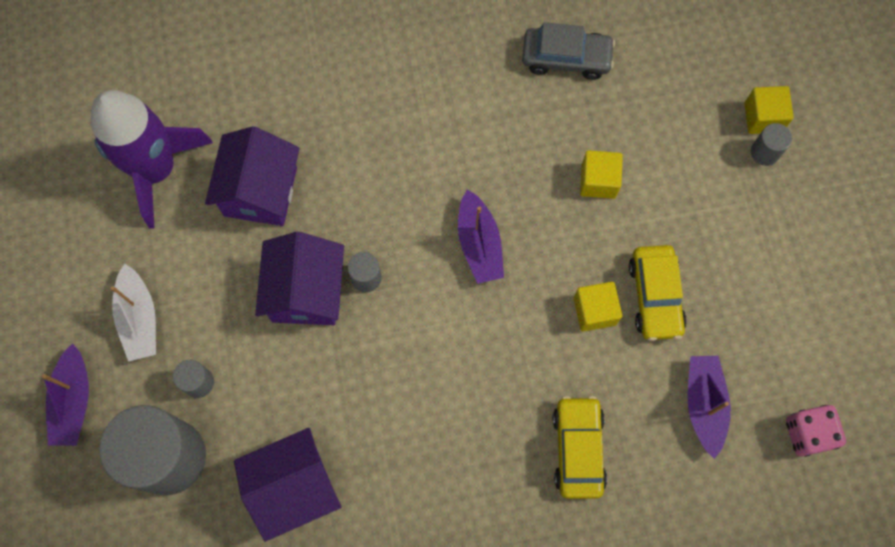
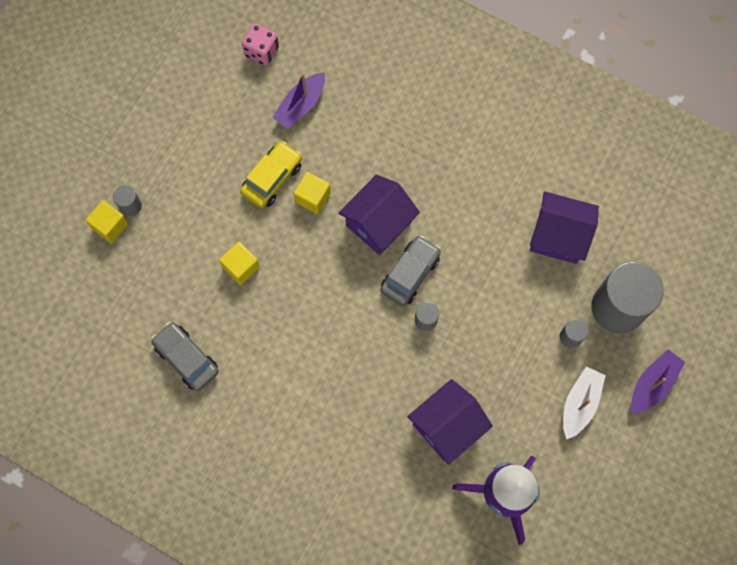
camera: 140 degrees left, 0 degrees up
purple house [255,232,344,325] -> purple house moved to [339,175,420,255]
purple boat [458,189,504,284] -> none
yellow car [553,396,607,499] -> none
none -> grey car [381,235,441,306]

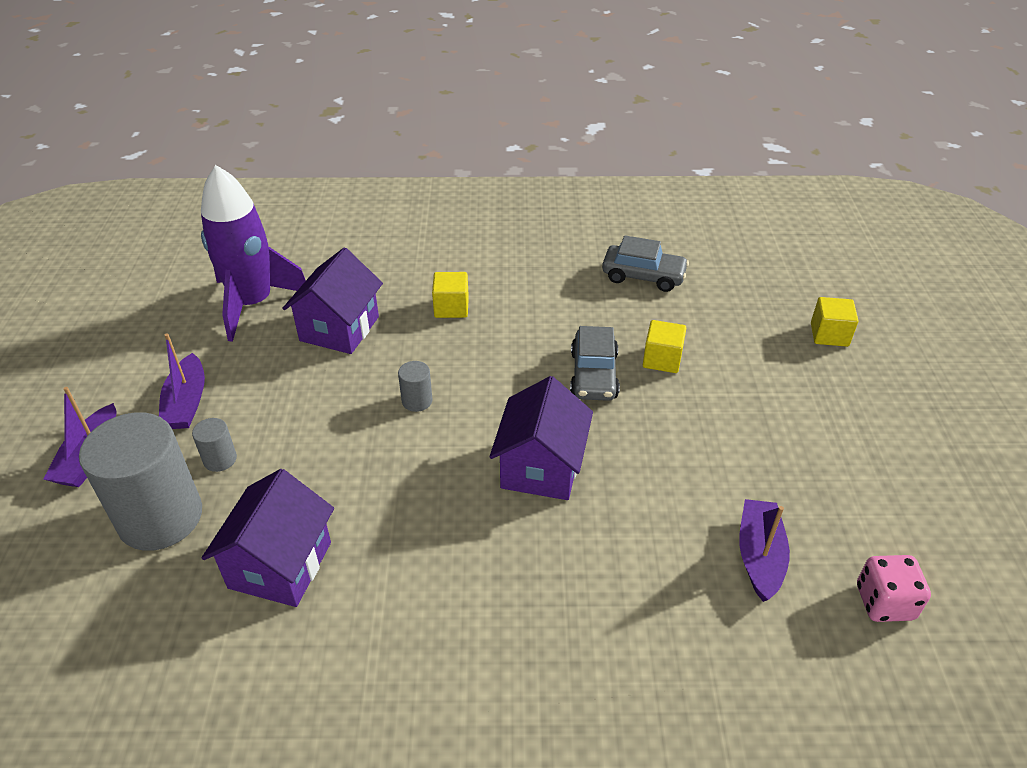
camera: 150 degrees right, 30 degrees down
grey cylinder [113,185,142,216] -> none
yellow car [240,141,302,208] -> none
yellow cube [294,172,331,214] -> yellow cube moved to [432,272,469,318]
grey car [381,235,441,306] -> grey car moved to [570,326,620,401]
purple house [530,191,599,264] -> purple house turned 60 degrees counterclockwise [202,469,334,607]
white boat [563,367,606,439] -> purple boat [159,333,205,429]

